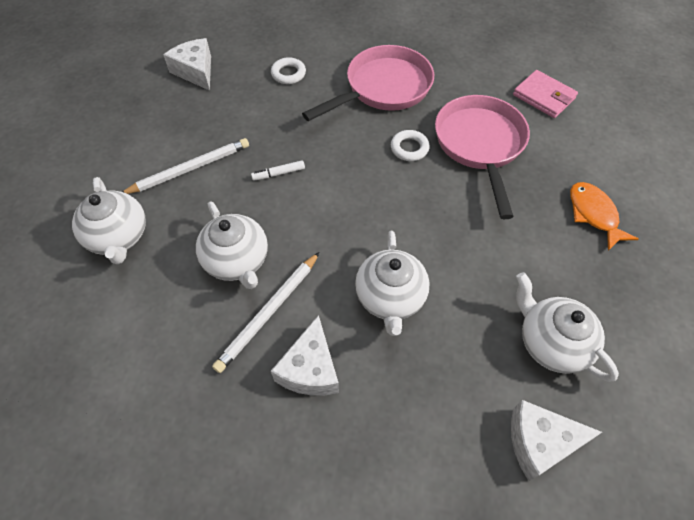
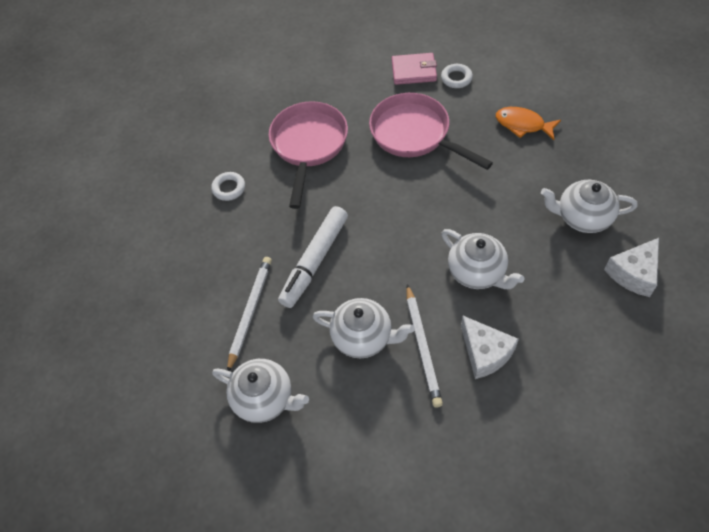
camera: 40 degrees left, 0 degrees up
white cheese [163,38,211,91] -> none
white marker [251,160,305,181] -> white marker [278,206,348,308], size x2.39
white ring [391,130,430,161] -> white ring moved to [441,64,473,88]

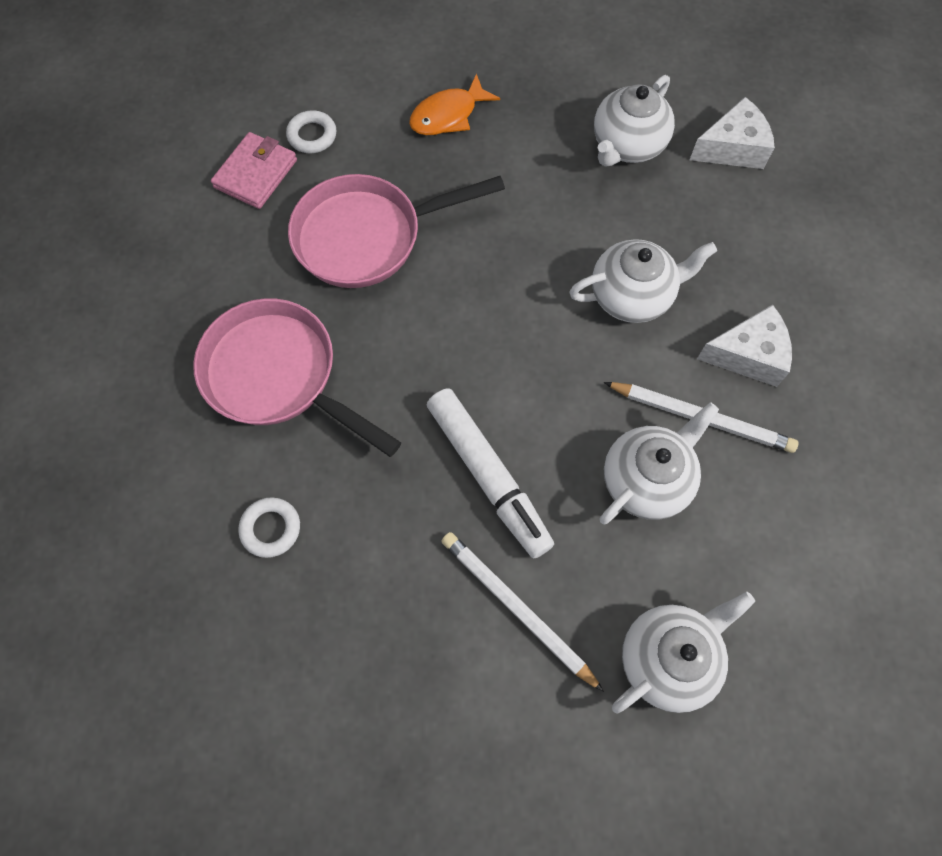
camera: 65 degrees left, 10 degrees up
white cheese [604,238,659,297] -> white cheese turned 90 degrees counterclockwise [690,97,775,169]

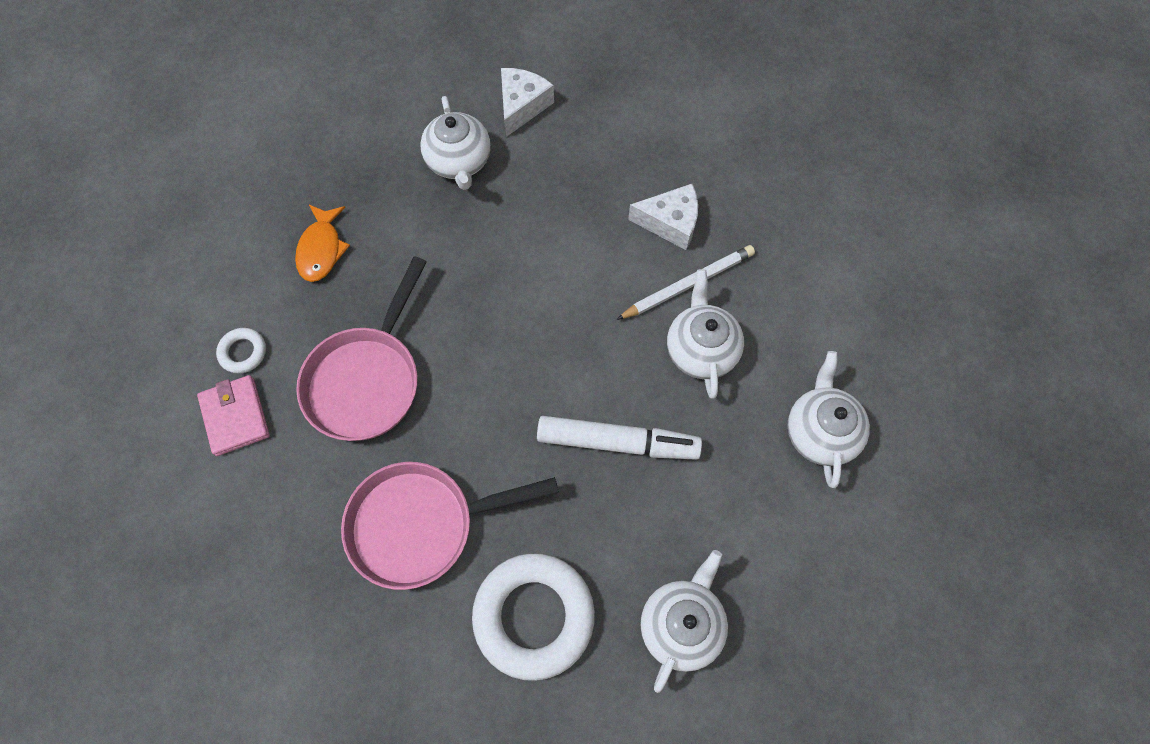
camera: 50 degrees left, 0 degrees up
white ring [239,498,300,558] -> white ring [472,553,595,681], size x2.22
white pencil [441,532,604,692] -> none
white teapot [569,239,717,323] -> white teapot moved to [640,550,728,693]
white cheese [697,305,792,387] -> white cheese turned 60 degrees clockwise [628,184,698,250]

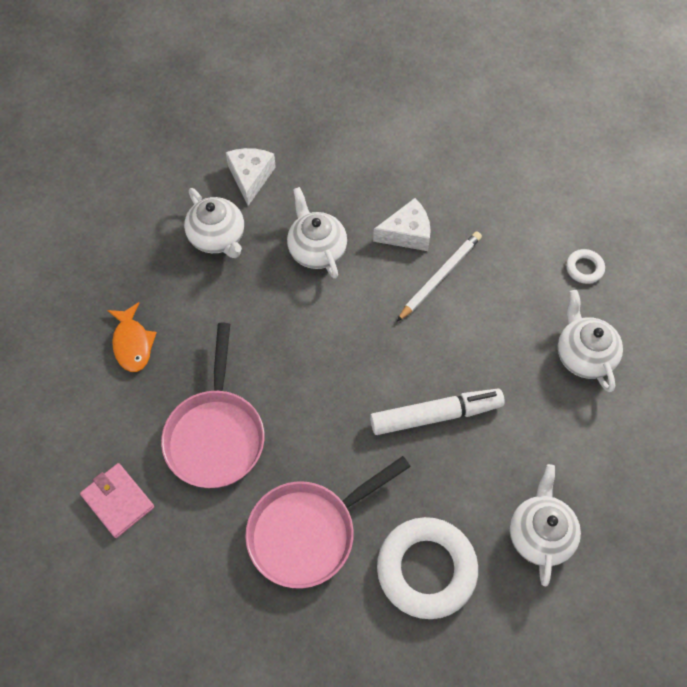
camera: 20 degrees left, 5 degrees down
white ring [216,328,266,373] -> white ring moved to [566,249,605,284]
white teapot [667,269,744,399] -> white teapot moved to [287,187,347,279]

